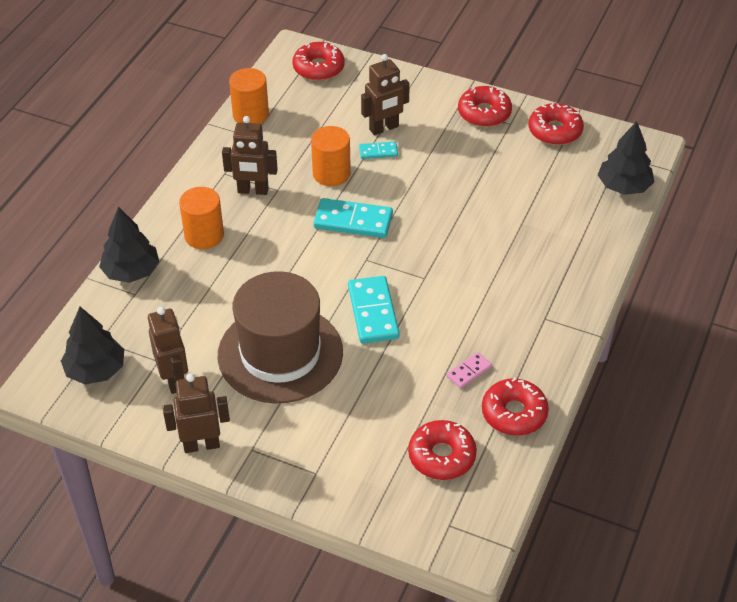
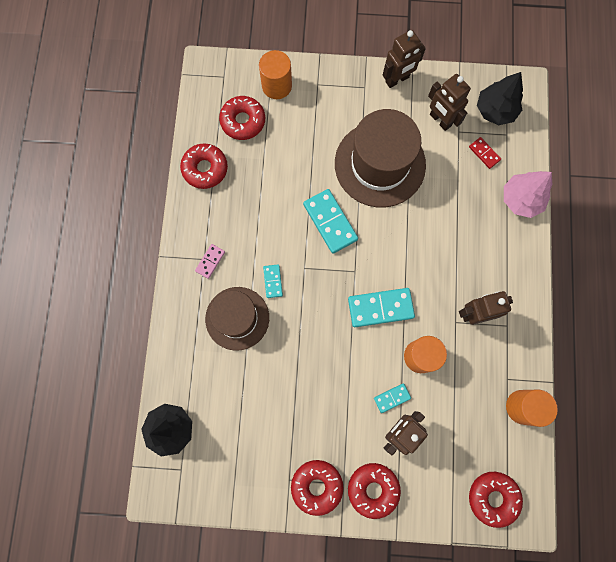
camera: 160 degrees right, 30 degrees up
black tree [99,207,159,283] -> pink tree [504,171,552,218]
orange cylinder [179,187,224,249] -> orange cylinder moved to [259,50,292,99]
pink domino [447,352,492,388] -> pink domino moved to [195,244,225,279]
red donut [529,103,584,145] -> red donut moved to [348,463,401,519]
none -> brown hat [205,287,269,351]
none -> turquoise domino [263,264,283,298]
none -> red domino [469,137,501,169]

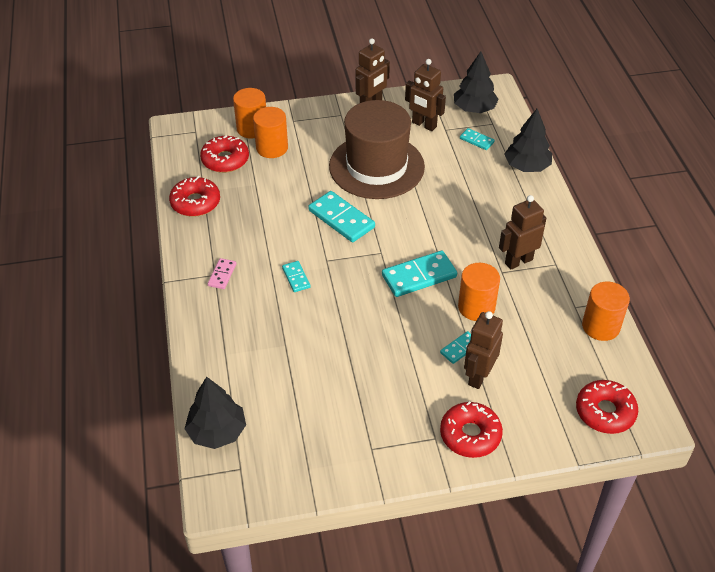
camera: 15 degrees left, 30 degrees down
brown hat [205,287,269,351] -> none
red donut [291,460,343,516] -> none
red domino [469,137,501,169] -> turquoise domino [460,128,495,150]
pink tree [504,171,552,218] -> black tree [504,109,552,172]
none -> orange cylinder [253,107,288,158]

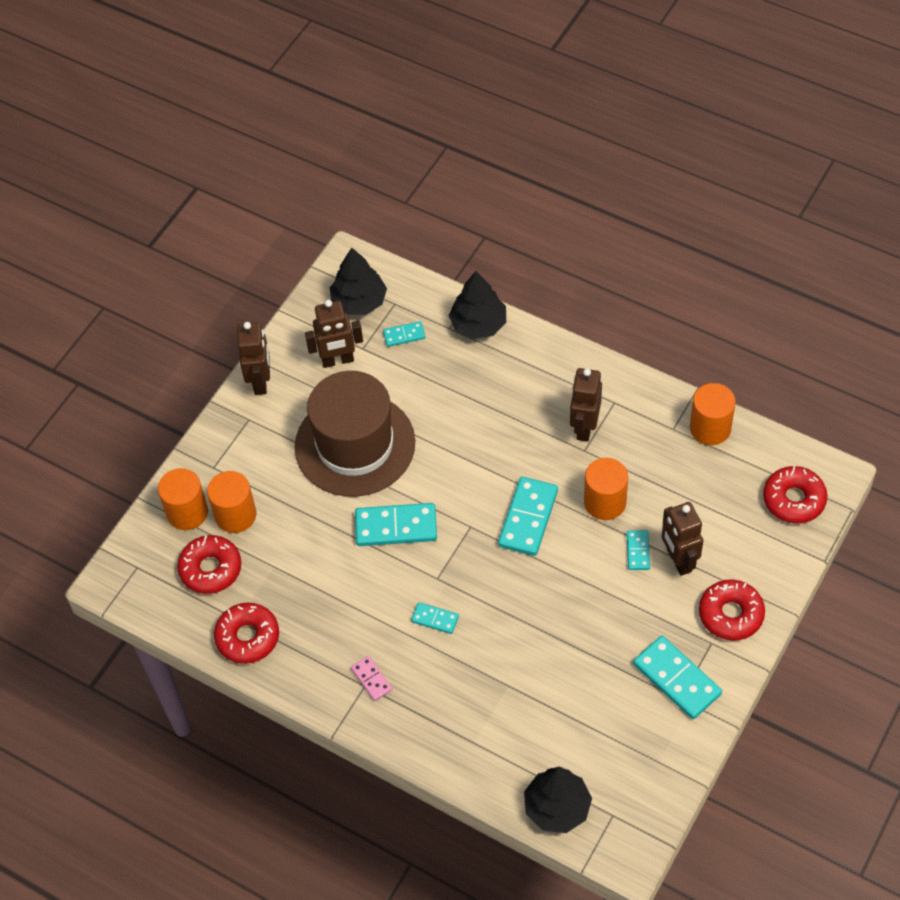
camera: 45 degrees left, 10 degrees up
none -> turquoise domino [633,636,722,719]

